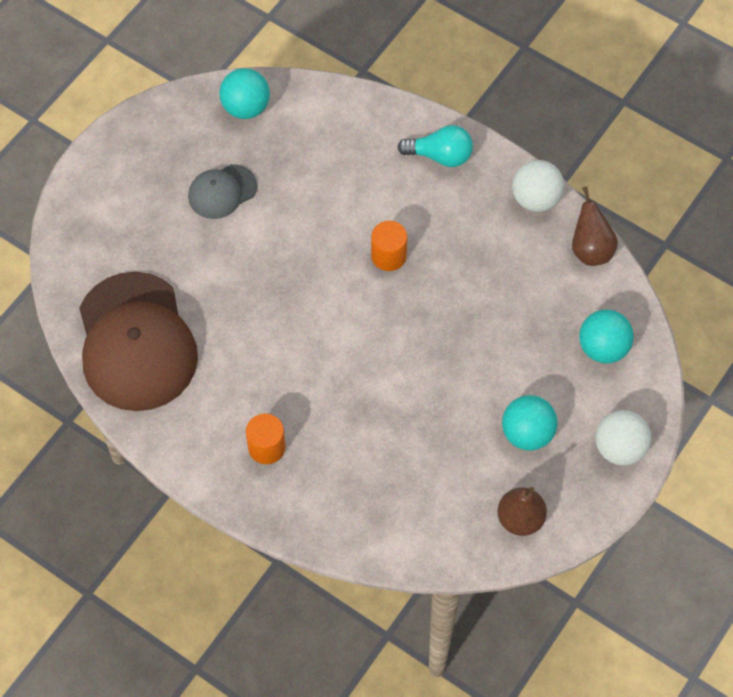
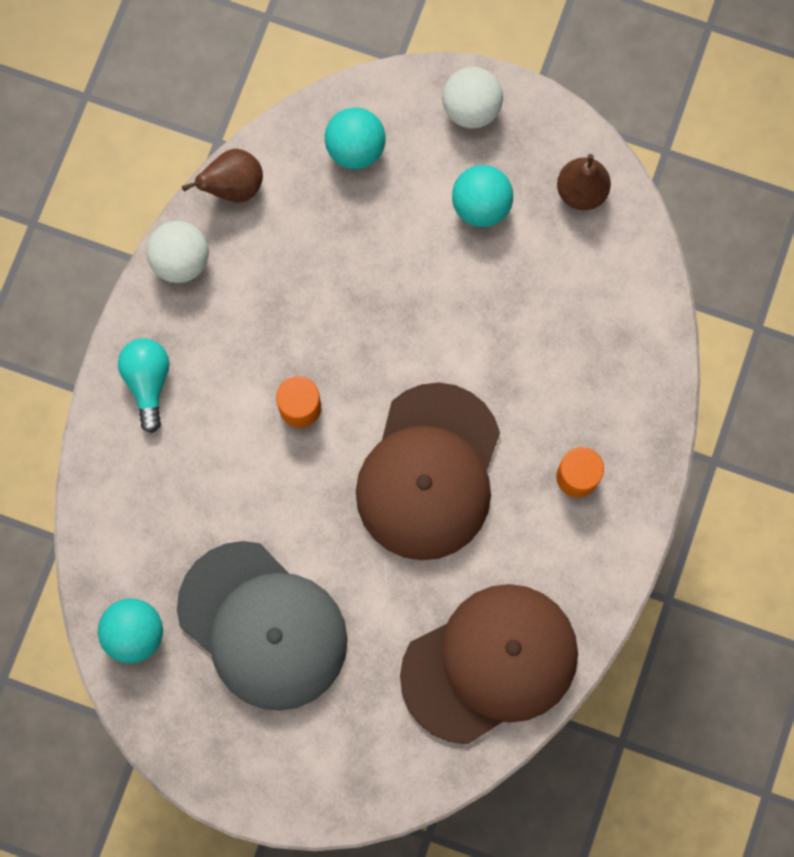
camera: 105 degrees left, 15 degrees up
grey cap [188,164,257,219] -> grey cap [177,541,348,711], size x2.07
none -> brown cap [356,383,500,560]

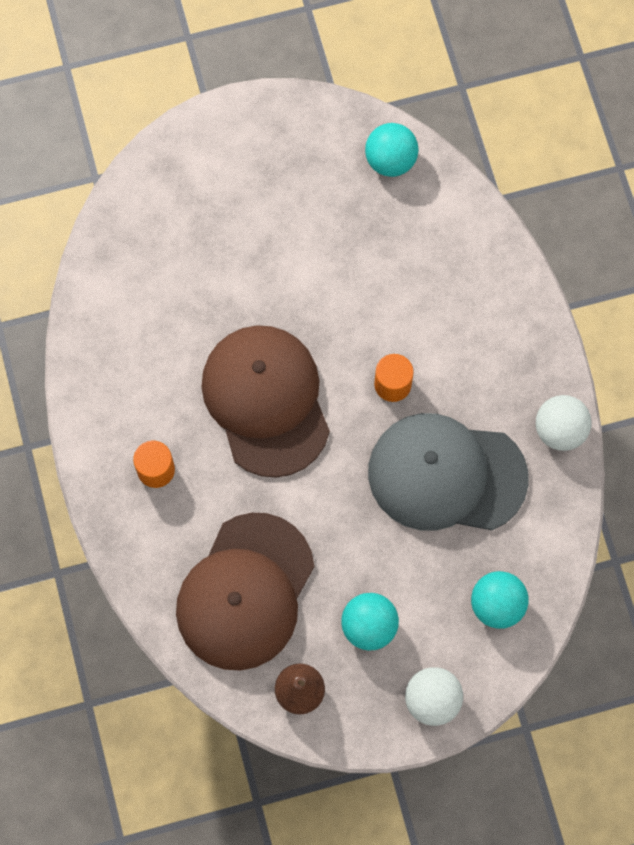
camera: 145 degrees right, 5 degrees down
turquoise light bulb [118,338,170,433] -> none
grey cap [177,541,348,711] -> grey cap moved to [368,413,529,531]
brown pear [182,149,263,202] -> none
brown cap [400,584,578,744] -> brown cap moved to [176,513,314,670]

